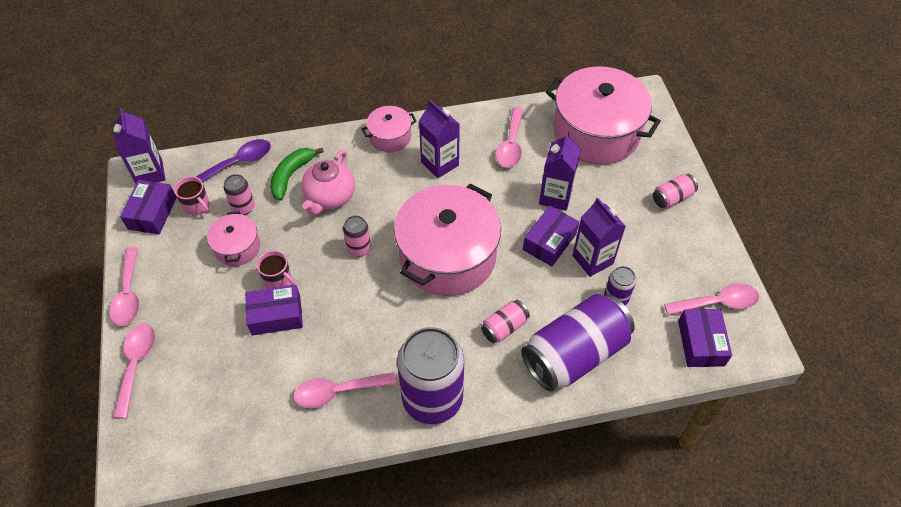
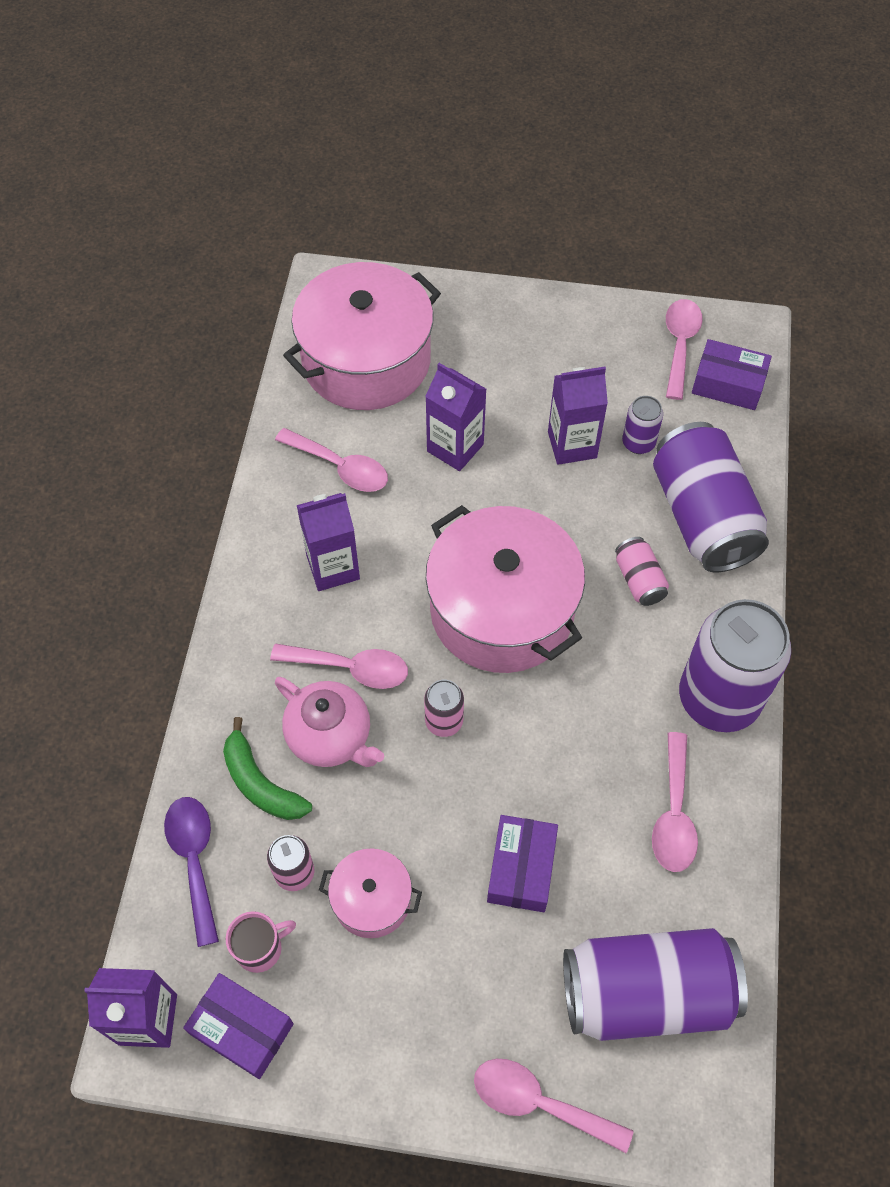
camera: 70 degrees left, 5 degrees up
pink spoon [109,247,140,326] -> pink spoon moved to [270,643,408,689]
pink mug [256,250,296,289] -> none
pink pot [362,106,417,153] -> none
purple box [523,206,579,266] -> none
pink can [653,174,698,209] -> none
none -> purple can [563,928,748,1041]

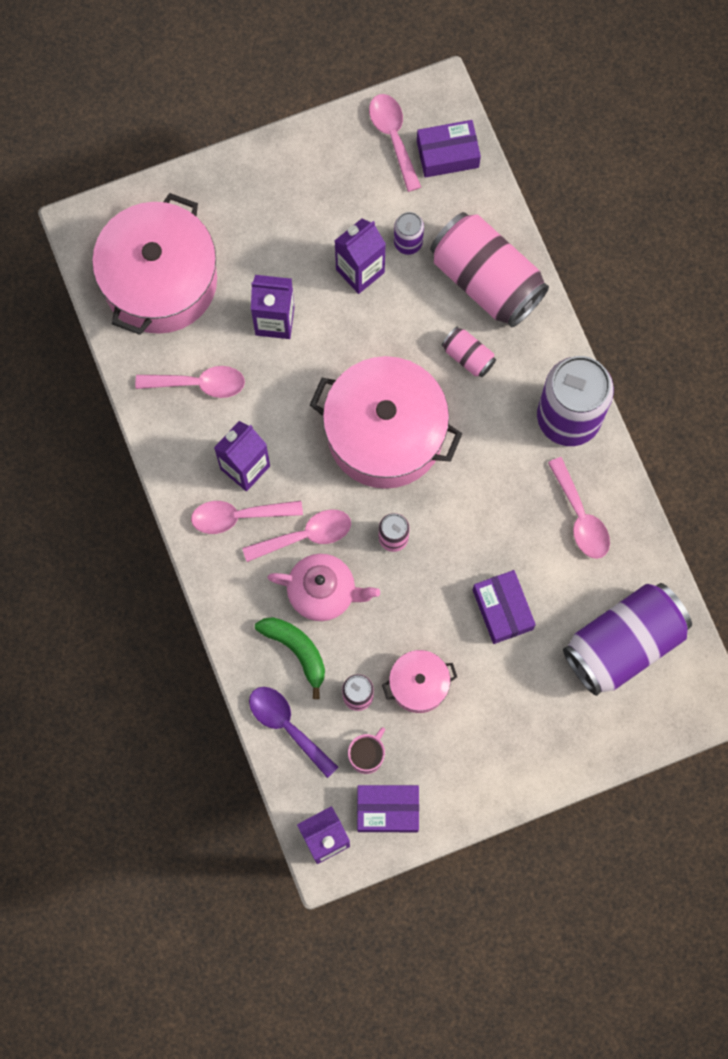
camera: 30 degrees left, 15 degrees up
green banana [223,717,312,820] -> green banana turned 150 degrees counterclockwise [255,617,325,699]
pink spoon [474,1059,633,1153] -> pink spoon moved to [191,501,303,534]
purple can [653,422,769,572] -> pink can [430,212,549,327]

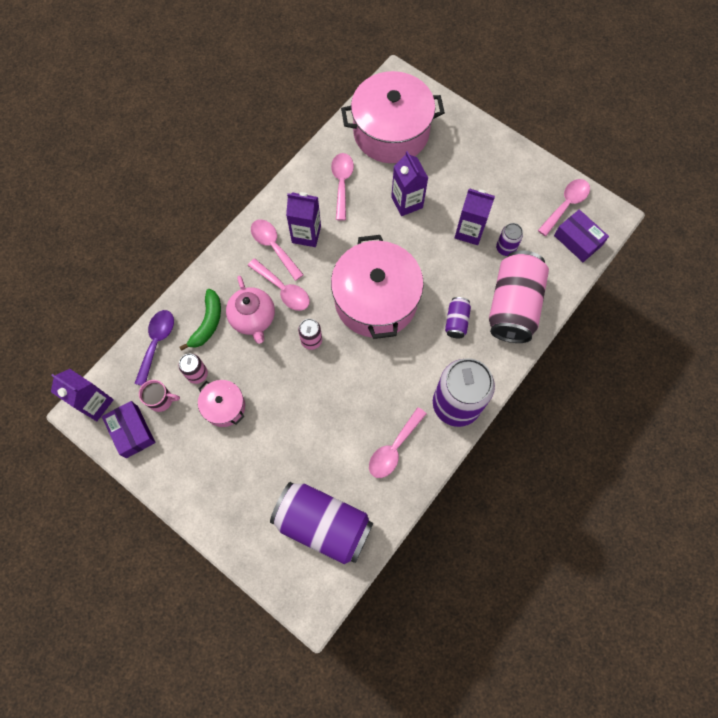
camera: 60 degrees right, 5 degrees down
pink spoon [135,366,245,398] -> pink spoon turned 150 degrees counterclockwise [331,153,354,221]
pink can [442,327,496,377] -> purple can [445,297,471,338]
purple box [473,570,536,644] -> none

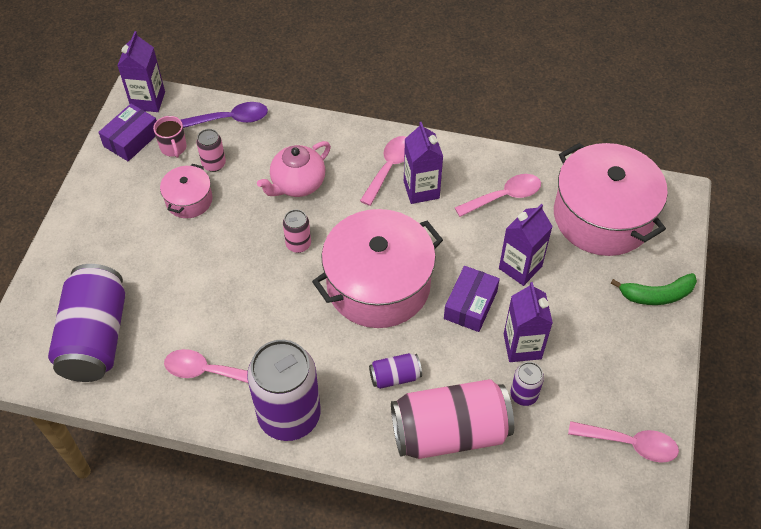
camera: 65 degrees right, 15 degrees down
green banana [180,289,221,351] -> green banana moved to [611,273,697,305]
pink spoon [248,259,310,311] -> none
purple box [554,209,609,262] -> purple box moved to [444,266,500,332]

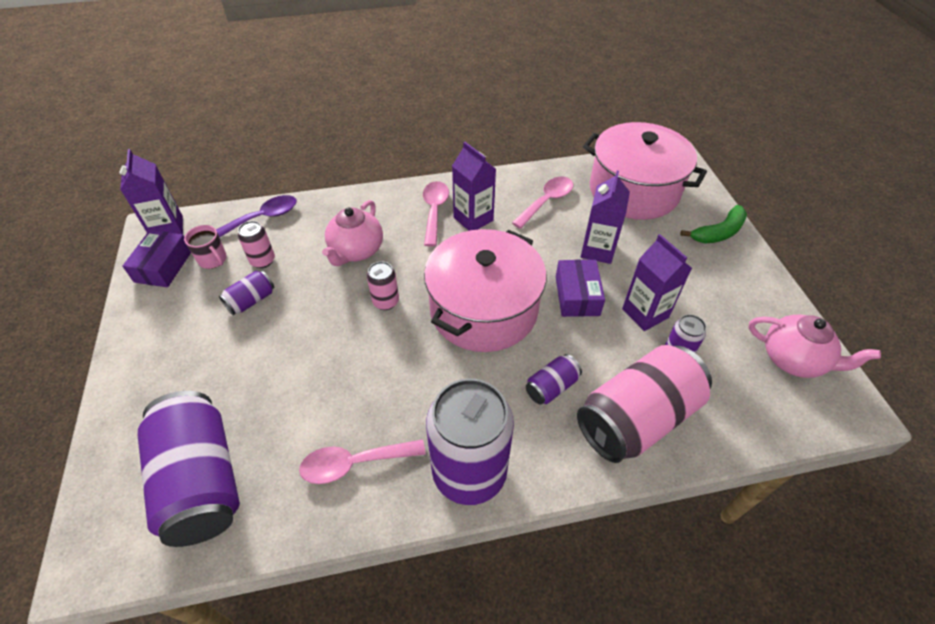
camera: 25 degrees left, 5 degrees down
pink pot [160,164,213,218] -> purple can [219,271,274,315]
pink spoon [568,421,679,463] -> pink teapot [748,315,881,378]

